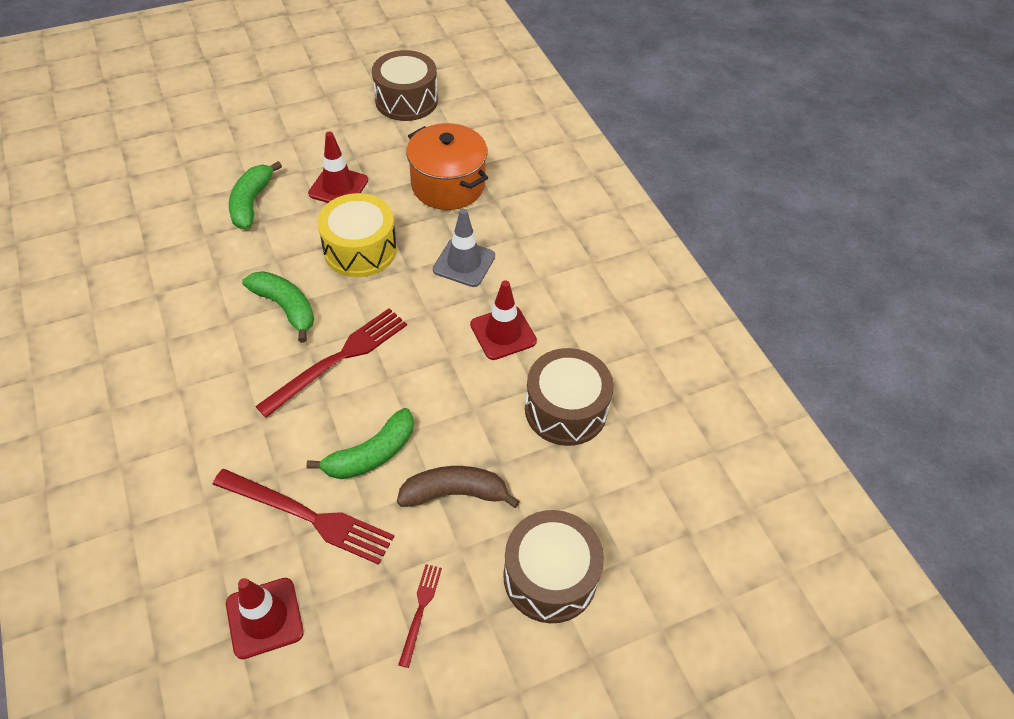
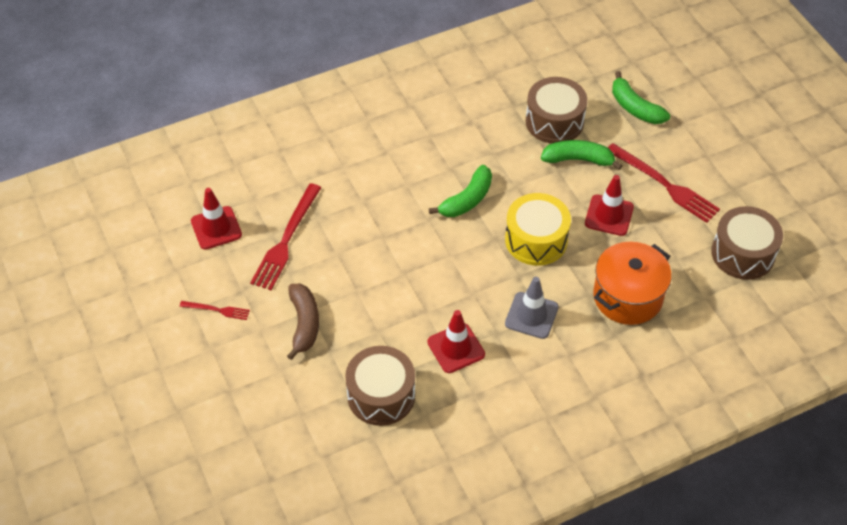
camera: 90 degrees right, 0 degrees up
red fork [255,308,407,418] -> red fork moved to [608,143,720,223]
green banana [306,408,414,479] -> green banana moved to [612,71,670,124]
brown drum [503,510,604,623] -> brown drum moved to [526,77,587,144]

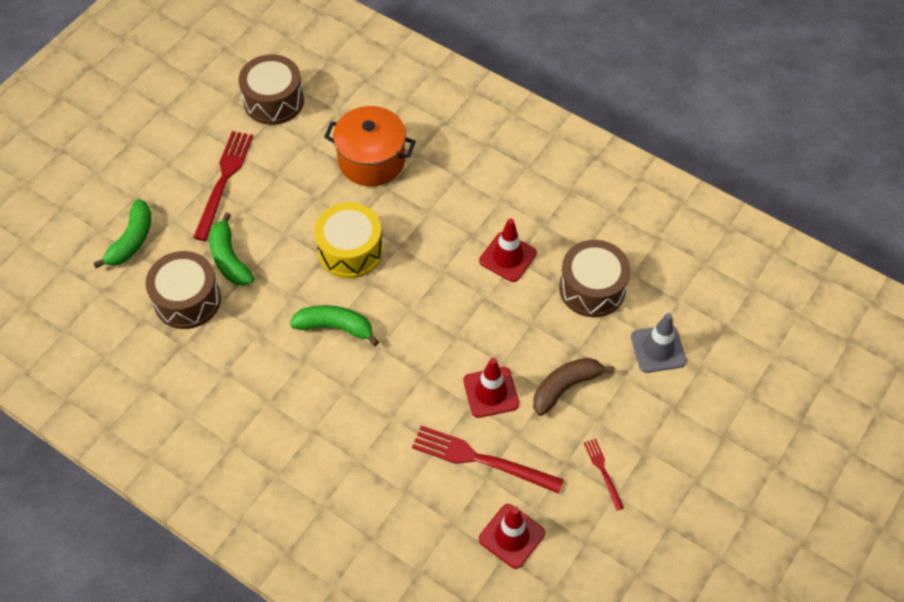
camera: 120 degrees left, 5 degrees up
red fork [250,183,321,290] -> red fork turned 150 degrees counterclockwise [412,425,564,494]
grey traffic cone [505,277,559,339] -> grey traffic cone moved to [631,313,687,373]
red traffic cone [585,175,634,236] -> red traffic cone moved to [463,358,519,418]

